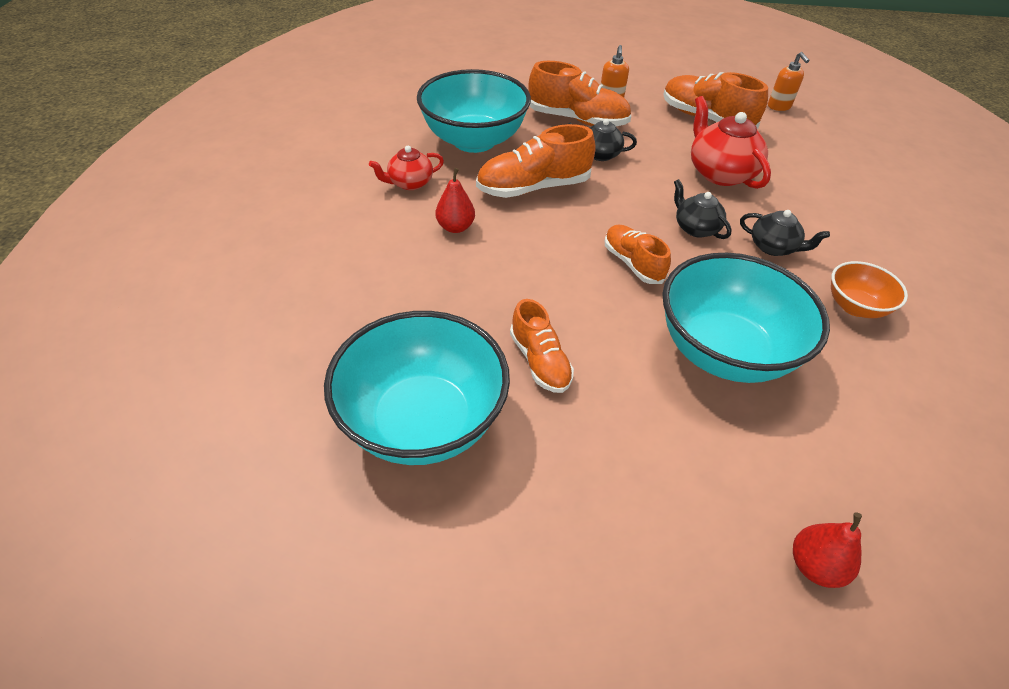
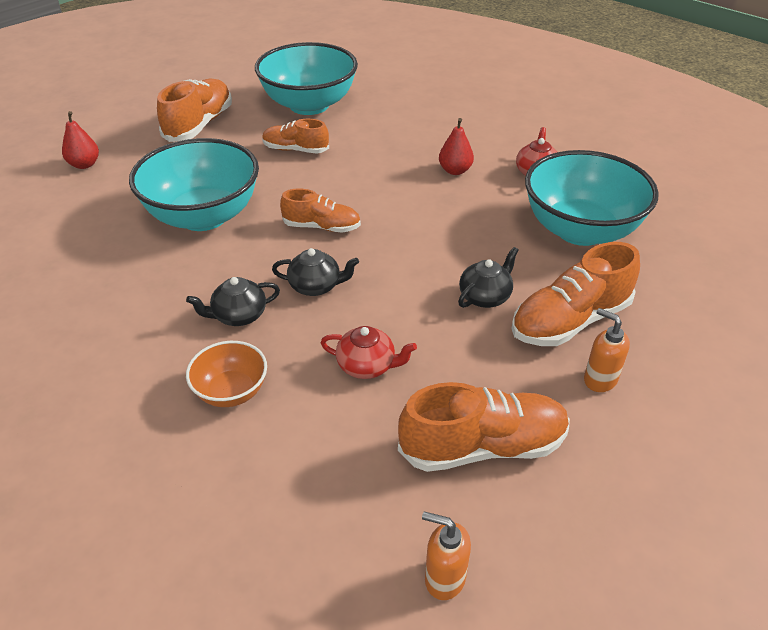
camera: 130 degrees right, 5 degrees down
orange shoe [476,124,596,198] -> orange shoe moved to [157,79,232,142]
red teapot [691,96,771,189] -> red teapot [321,326,417,379], size x0.60
orange bowl [831,261,908,318] -> orange bowl moved to [186,341,267,407]

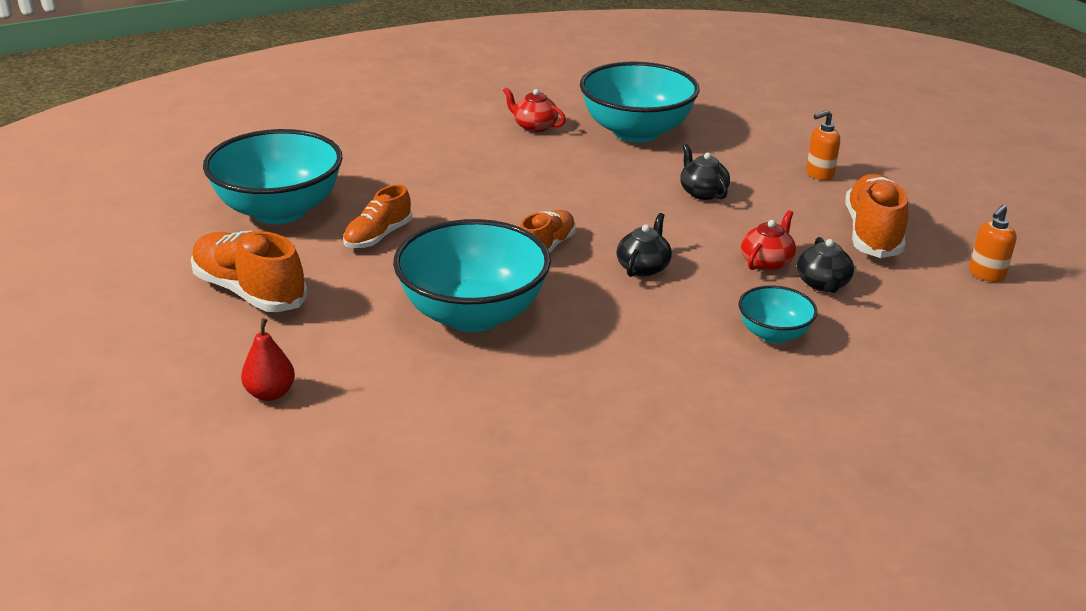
camera: 70 degrees left, 10 degrees down
black teapot [186,277,280,326] -> black teapot moved to [797,237,854,293]
orange bowl [186,341,267,407] -> turquoise bowl [738,285,817,343]
red pear [439,118,474,175] -> none
orange shoe [511,242,640,346] -> none

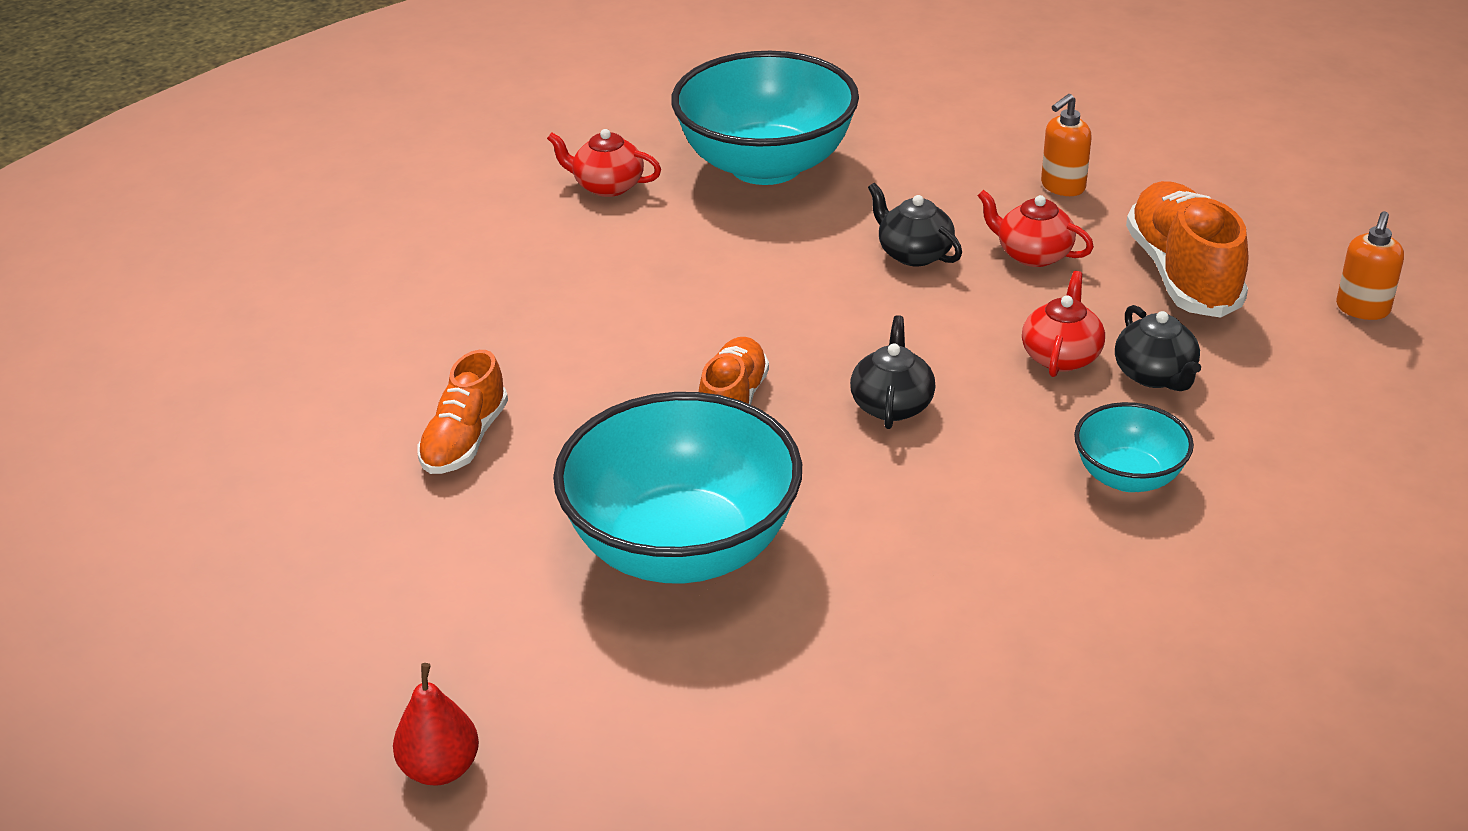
camera: 15 degrees left, 5 degrees up
orange shoe [191,231,308,312] -> none
turquoise bowl [203,129,342,224] -> none
none -> red teapot [978,190,1094,267]

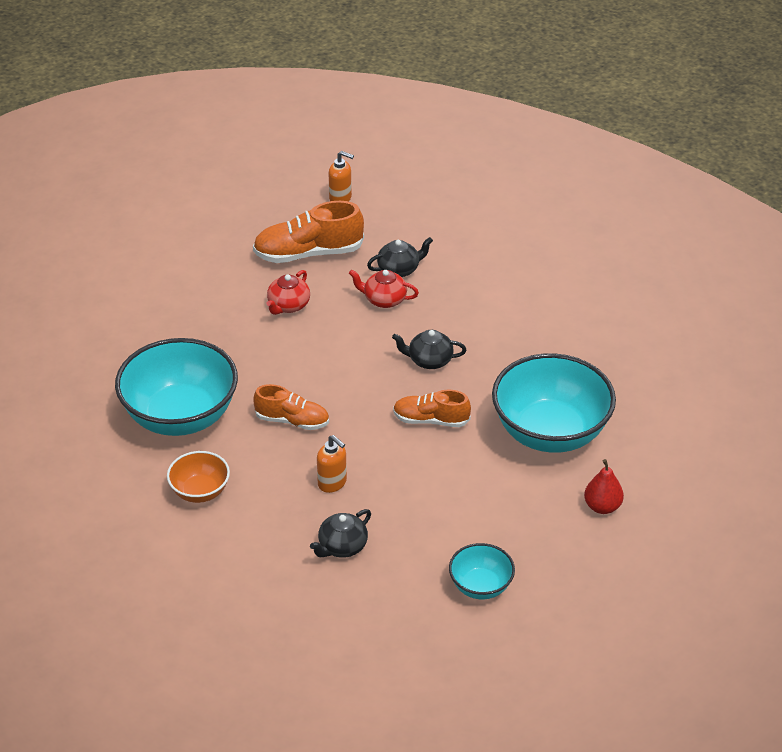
camera: 95 degrees left, 5 degrees up
red pear [393,663,479,786] -> red pear moved to [584,459,624,514]
orange shoe [418,350,508,474] -> orange shoe moved to [253,384,329,430]
red teapot [547,129,661,197] -> orange bowl [167,451,230,503]
black teapot [868,183,962,266] -> black teapot moved to [310,509,371,558]
orange soap dispenser [1041,94,1092,196] -> orange soap dispenser moved to [317,435,347,493]
turquoise bowl [1074,402,1194,492] -> turquoise bowl moved to [449,543,515,599]

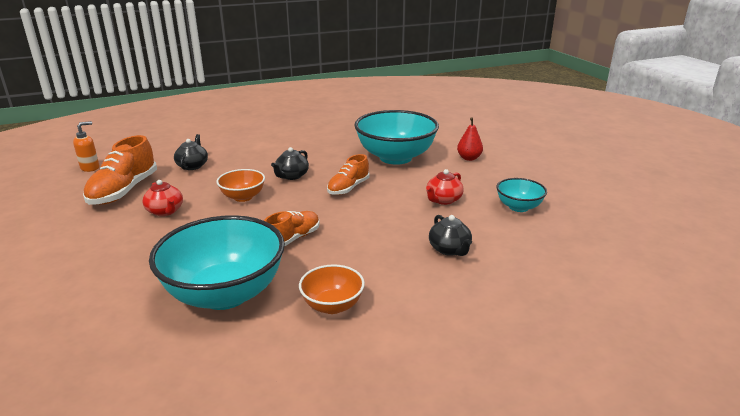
camera: 65 degrees left, 15 degrees down
orange soap dispenser [317,435,347,493] -> none
red teapot [349,270,419,308] -> red teapot moved to [426,169,463,205]
none -> orange bowl [216,169,265,202]

